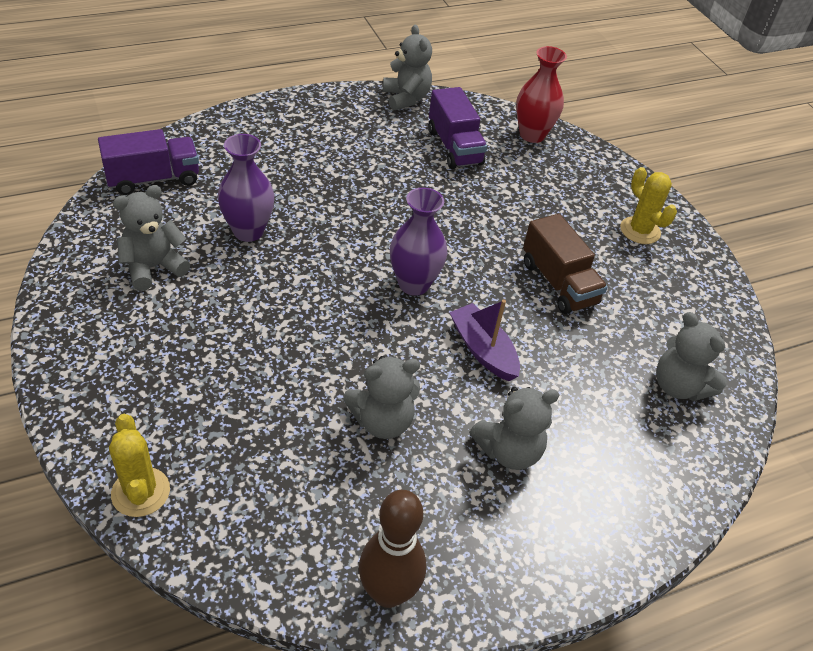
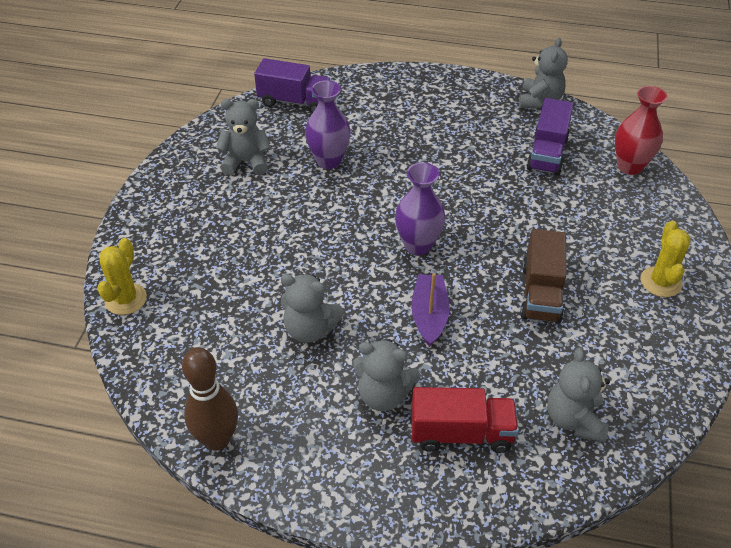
camera: 40 degrees right, 0 degrees up
none -> red truck [411,387,519,453]

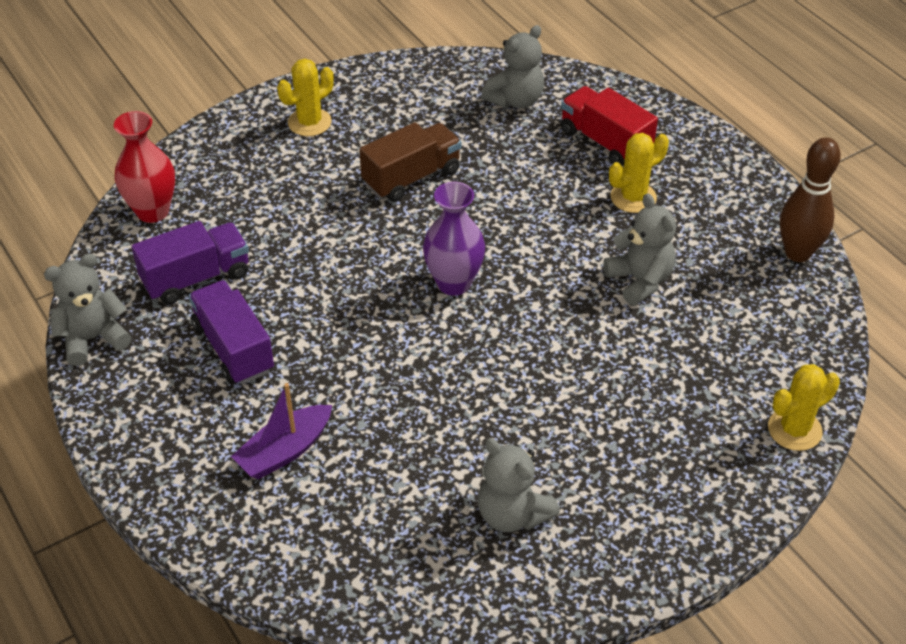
camera: 135 degrees left, 0 degrees up
purple truck [254,58,332,113] -> purple truck moved to [189,280,274,384]
purple vase [305,80,351,169] -> none
grey teddy bear [353,339,421,411] -> yellow cactus [609,133,669,213]
purple boat [411,273,450,347] -> purple boat moved to [231,383,332,479]

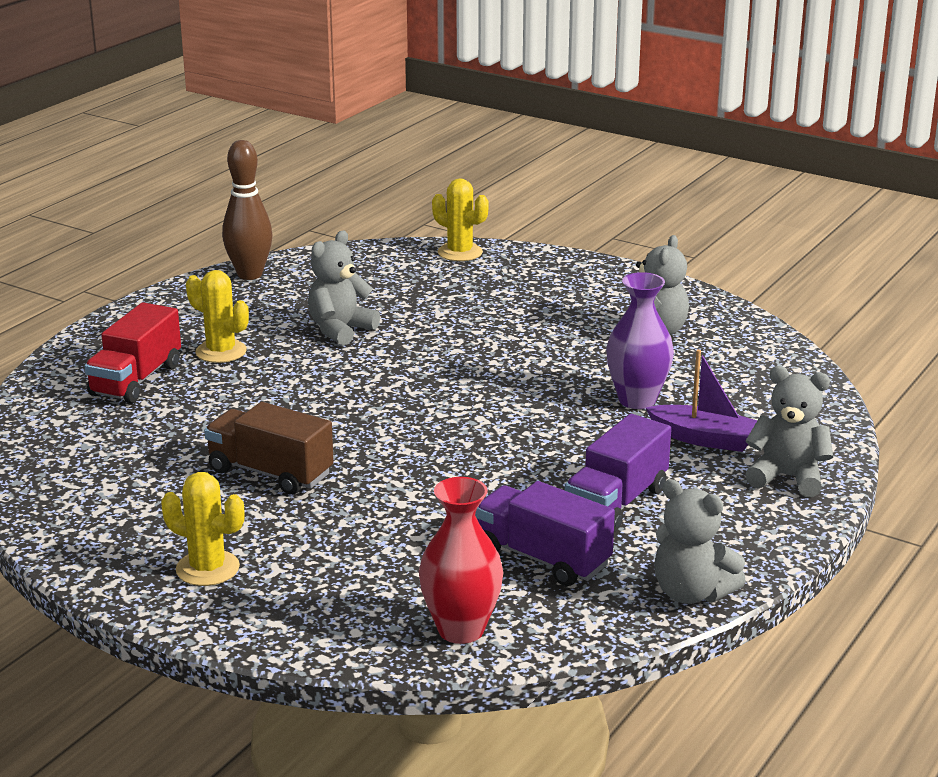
camera: 115 degrees left, 20 degrees down
purple vase [423,182,485,296] -> purple vase moved to [606,272,674,409]
grey teddy bear [481,25,544,108] -> grey teddy bear moved to [745,366,833,497]

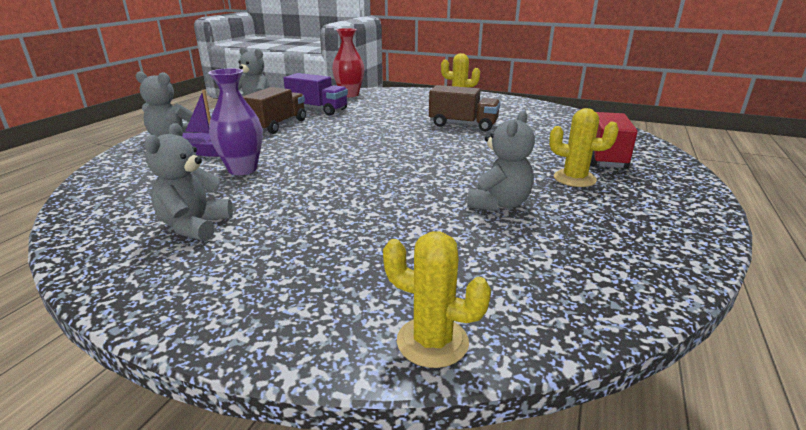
camera: 170 degrees right, 0 degrees up
brown bowling pin [222,140,273,280] -> none
purple truck [565,414,671,532] -> brown truck [242,87,306,134]

